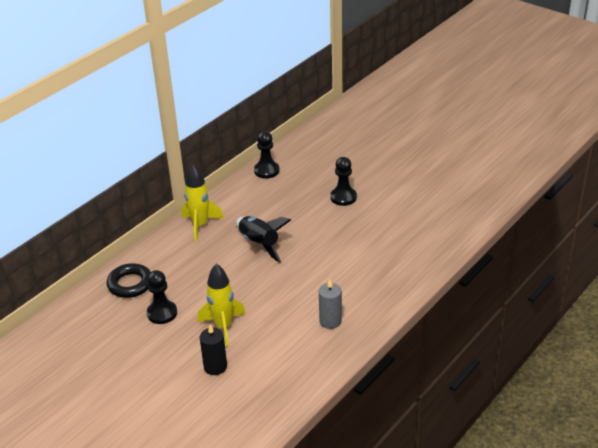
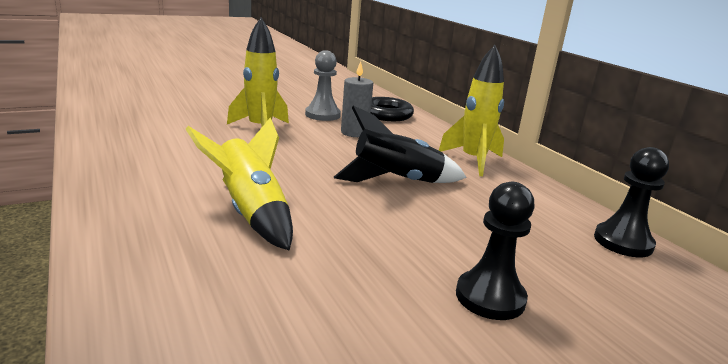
camera: 110 degrees right, 15 degrees down
black pawn [147,270,177,324] -> grey pawn [305,50,341,121]
black candle [200,325,227,375] -> none
grey candle [319,279,342,329] -> grey candle moved to [341,61,373,137]
none -> yellow rocket [186,118,293,251]

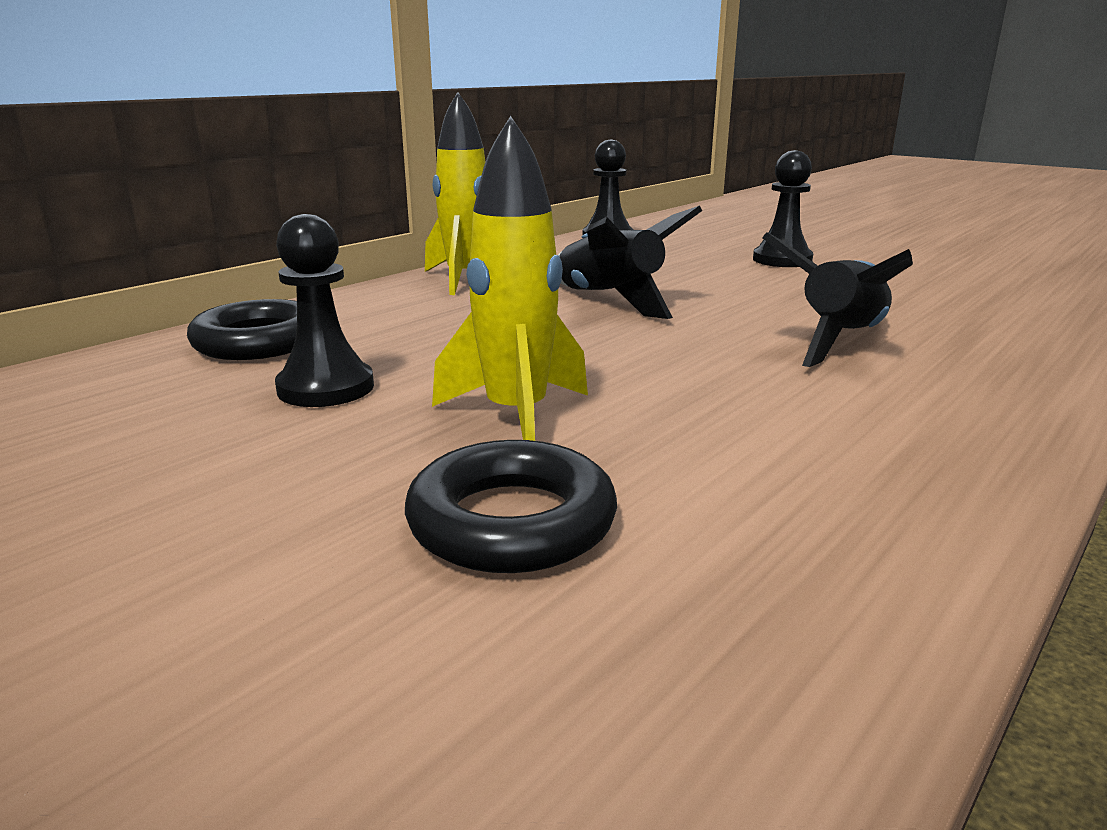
camera: 110 degrees left, 0 degrees up
yellow rocket [186,118,293,251] -> black rocket [762,232,913,367]
grey pawn [305,50,341,121] -> black pawn [275,214,374,407]
grey candle [341,61,373,137] -> none
none -> black ring [405,440,617,573]

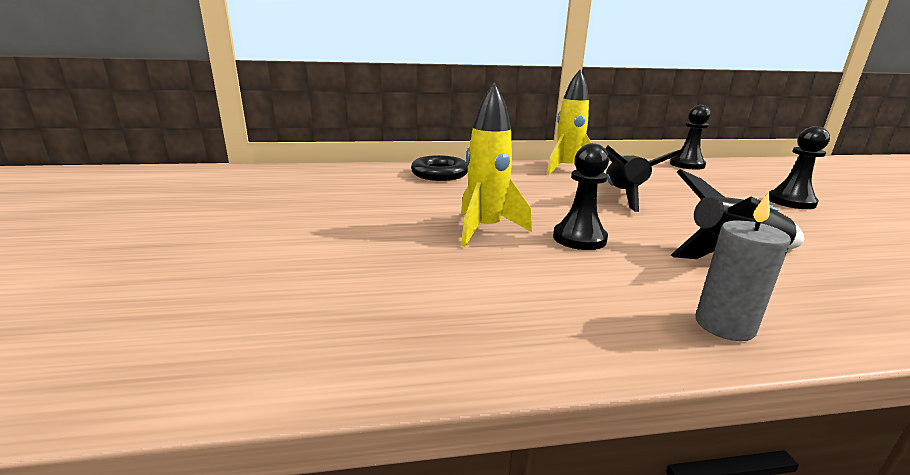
camera: 40 degrees right, 0 degrees up
black pawn [275,214,374,407] -> black pawn moved to [553,143,609,250]
black ring [405,440,617,573] -> none
none -> grey candle [696,192,791,341]

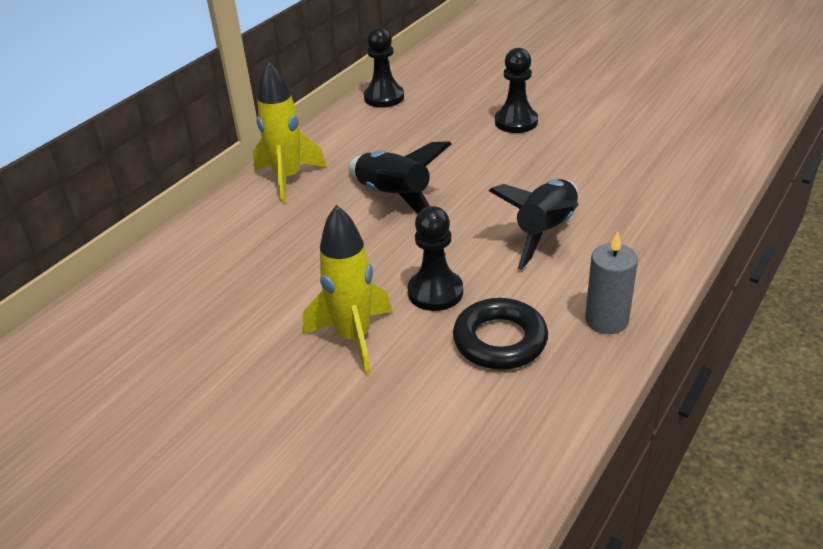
camera: 45 degrees left, 15 degrees up
black ring [411,155,468,181] -> black ring moved to [453,298,548,370]

